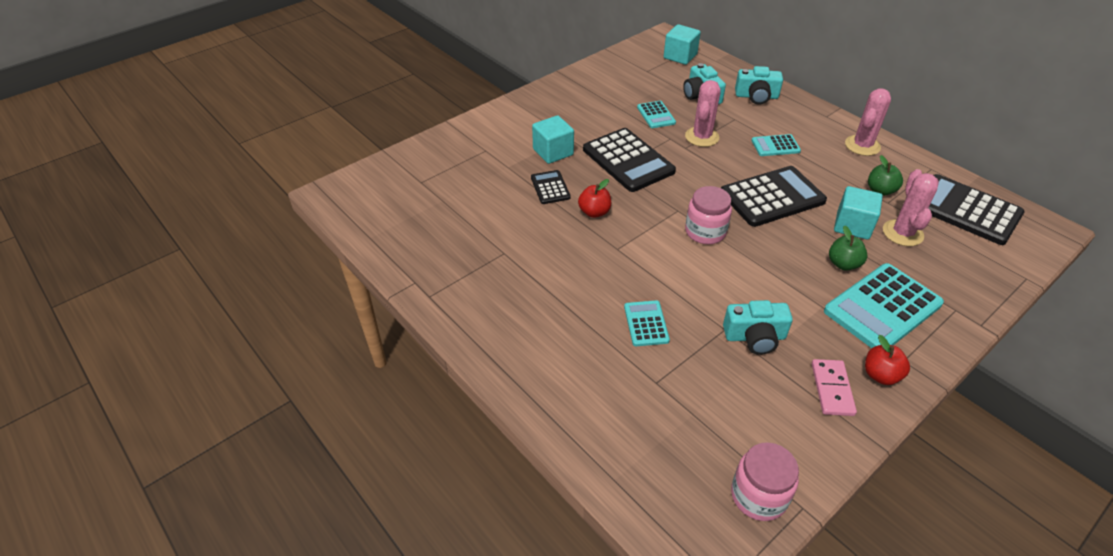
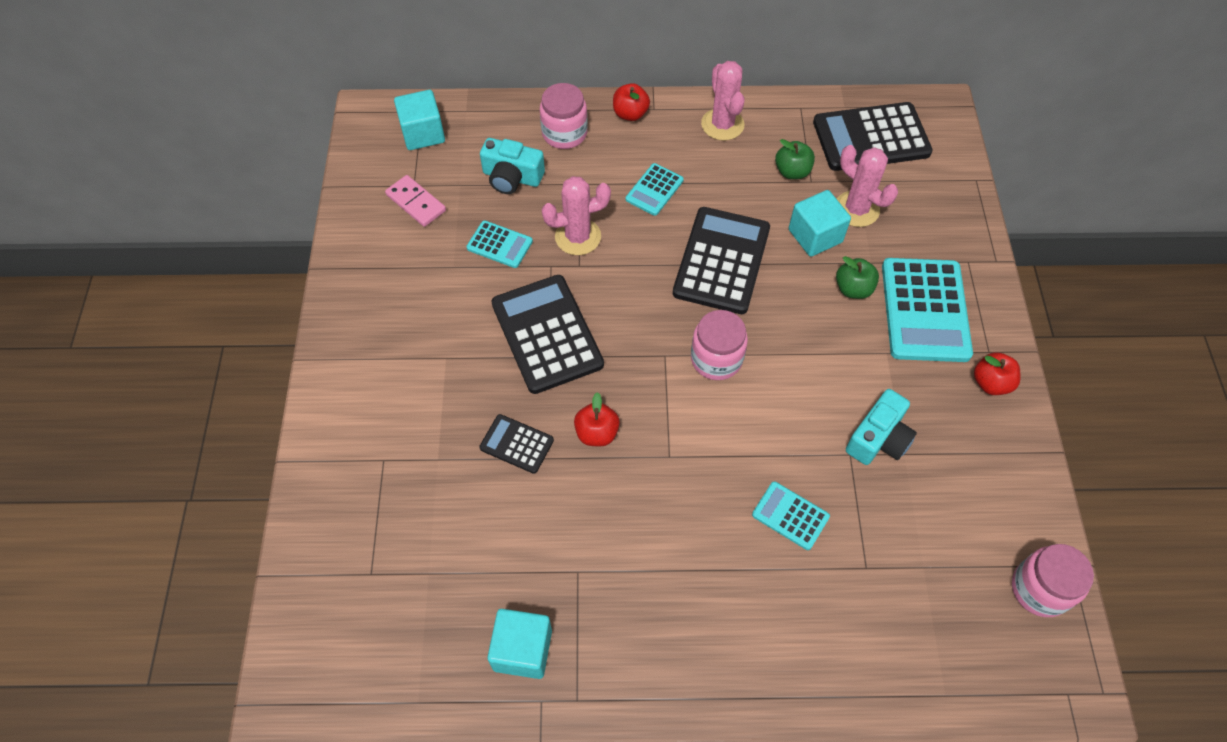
camera: 50 degrees left, 15 degrees up
turquoise cube [532,115,574,164] -> turquoise cube moved to [487,609,552,679]
black calculator [583,128,676,192] -> black calculator turned 120 degrees counterclockwise [491,275,604,394]
pink cactus [685,80,721,147] -> pink cactus turned 75 degrees counterclockwise [541,176,611,255]
turquoise camera [735,66,783,105] -> pink jar [540,83,588,149]
pink domino [812,359,857,416] -> pink domino moved to [385,175,446,227]
none -> red apple [613,83,650,121]

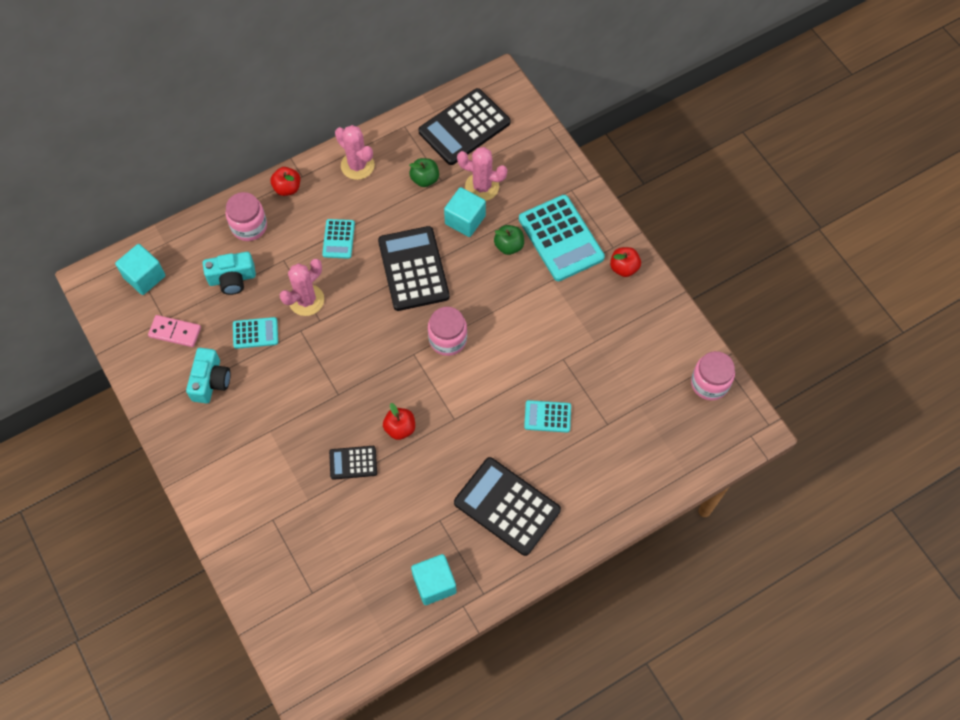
camera: 30 degrees left, 5 degrees up
black calculator [491,275,604,394] -> black calculator moved to [454,457,561,556]
turquoise camera [846,389,917,465] -> turquoise camera moved to [186,348,231,403]

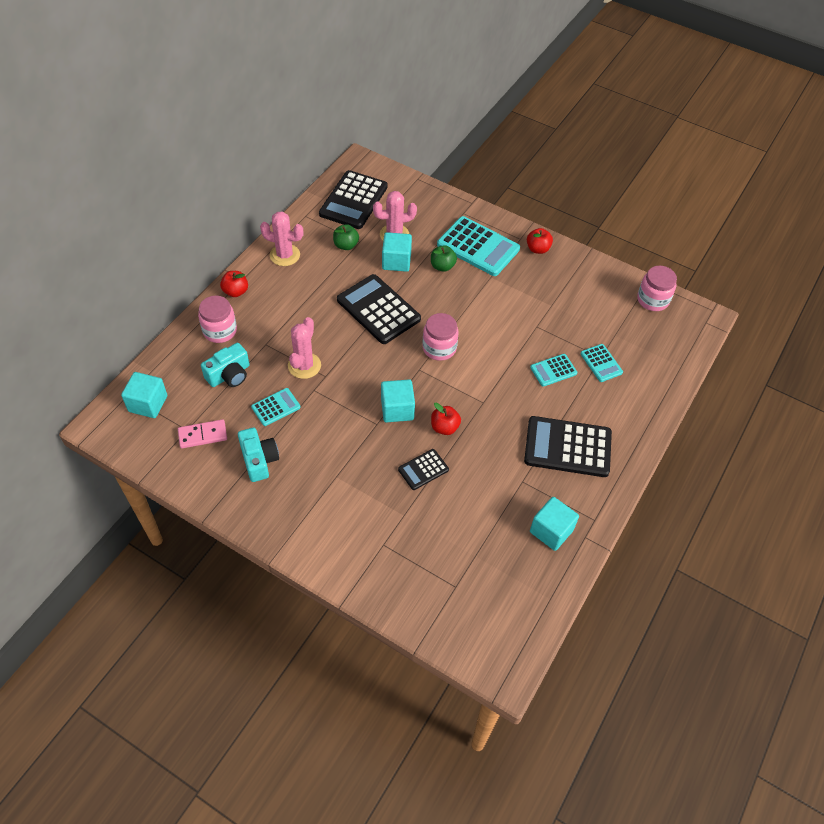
camera: 30 degrees left, 10 degrees down
turquoise calculator [322,219,355,259] -> turquoise calculator moved to [580,344,623,382]
none -> turquoise cube [381,380,415,422]

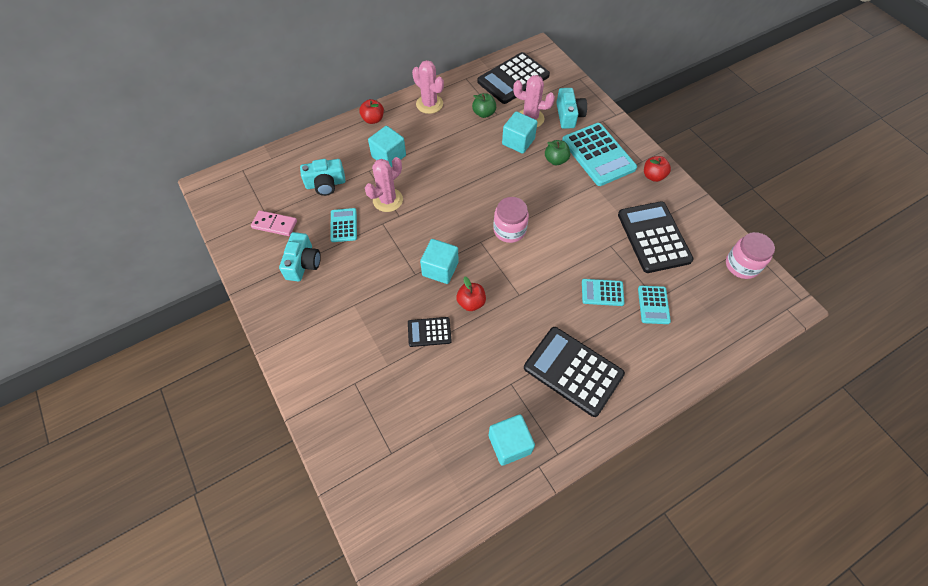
camera: 30 degrees right, 5 degrees up
turquoise cube [121,372,167,418] -> turquoise cube moved to [368,126,406,167]
pink jar [198,296,237,343] -> none
turquoise calculator [251,388,301,426] -> turquoise calculator turned 90 degrees counterclockwise [330,208,357,242]
black calculator [337,274,421,344] -> black calculator moved to [618,202,693,273]
none -> turquoise camera [556,88,587,129]

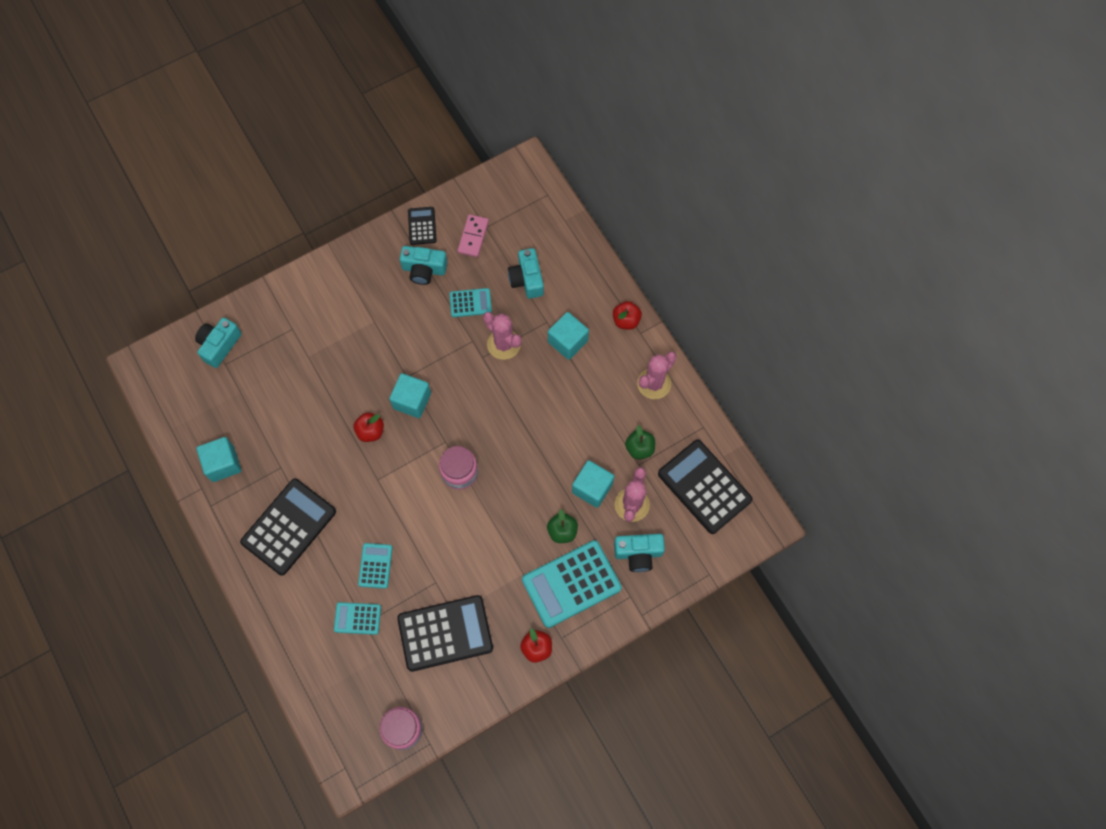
camera: 90 degrees right, 10 degrees up
black calculator [408,317,452,347] -> black calculator moved to [408,207,437,245]
none -> turquoise camera [195,318,242,368]

